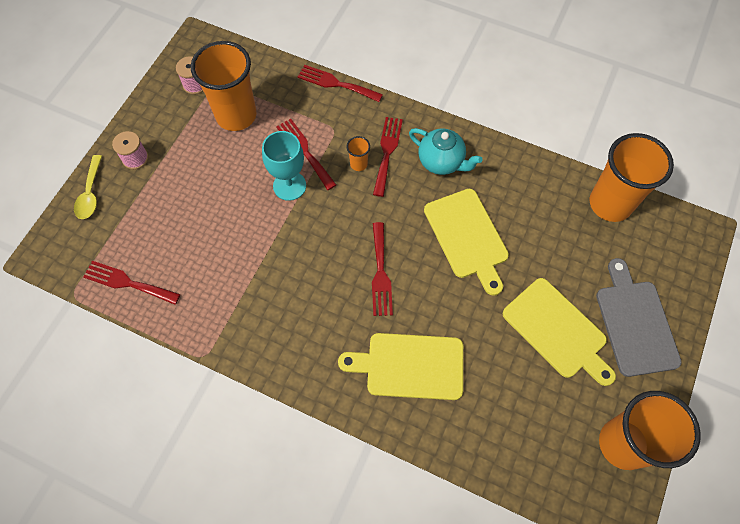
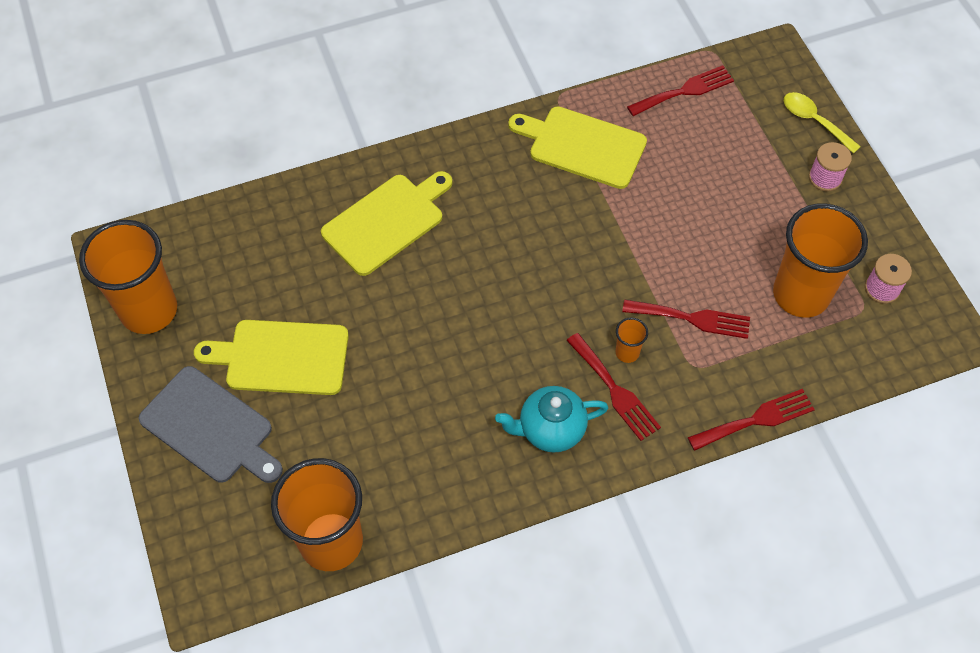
camera: 135 degrees right, 5 degrees down
turquoise goblet [262,131,306,201] -> none
red fork [372,222,393,316] -> none
yellow cutting board [424,189,509,296] -> yellow cutting board moved to [508,106,647,189]

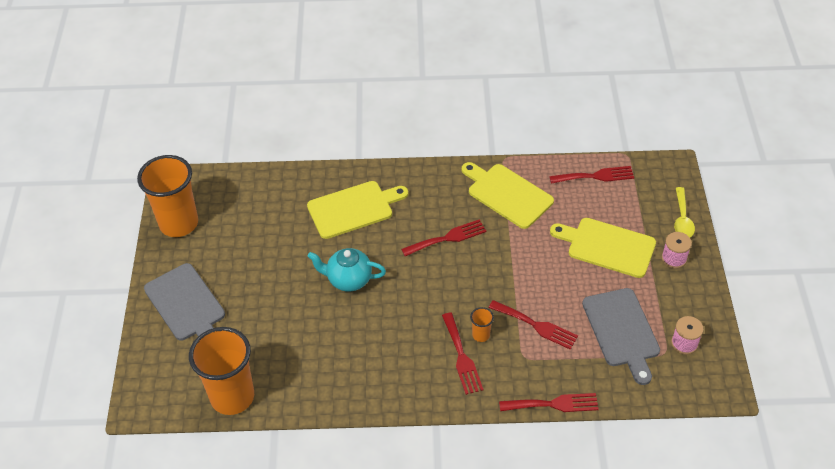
camera: 20 degrees right, 10 degrees down
yellow cutting board [194,320,349,395] -> yellow cutting board moved to [550,218,656,278]
turquoise teapot [495,386,608,453] -> turquoise teapot moved to [308,248,386,292]
orange cup [773,203,868,318] -> grey cutting board [582,288,660,385]
yellow spoon [784,92,861,154] -> yellow spoon turned 150 degrees counterclockwise [674,187,695,237]
none -> red fork [401,219,487,256]

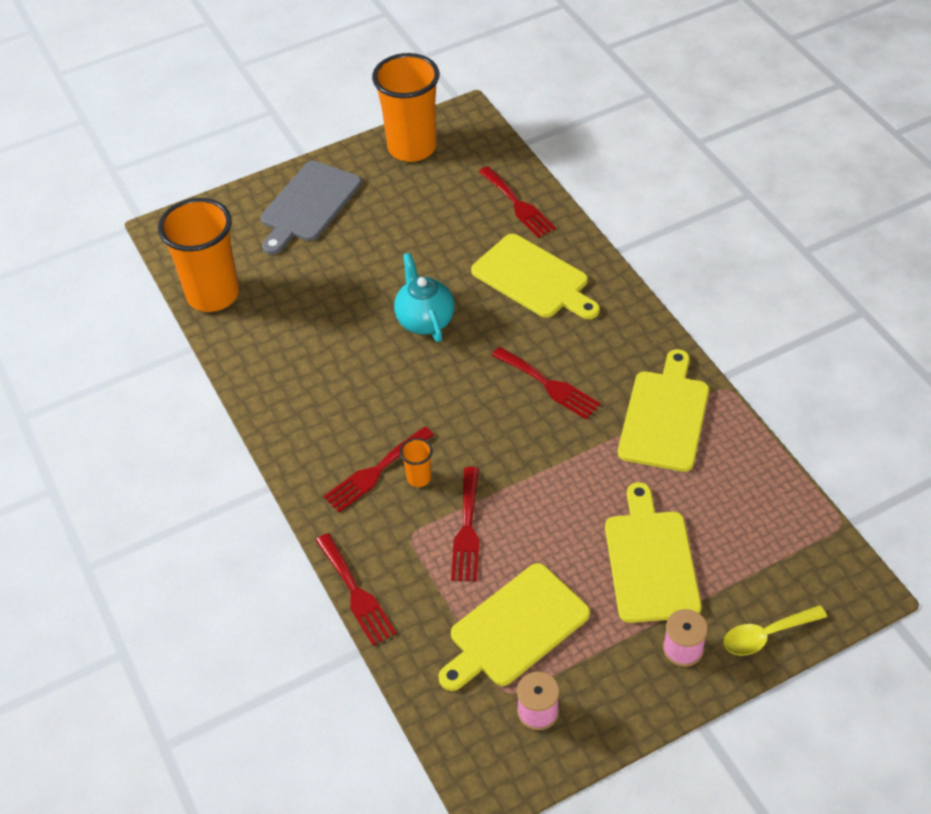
camera: 65 degrees right, 0 degrees up
red fork [549,166,634,184] -> red fork moved to [479,166,556,238]
grey cutting board [582,288,660,385] -> yellow cutting board [438,563,590,691]

